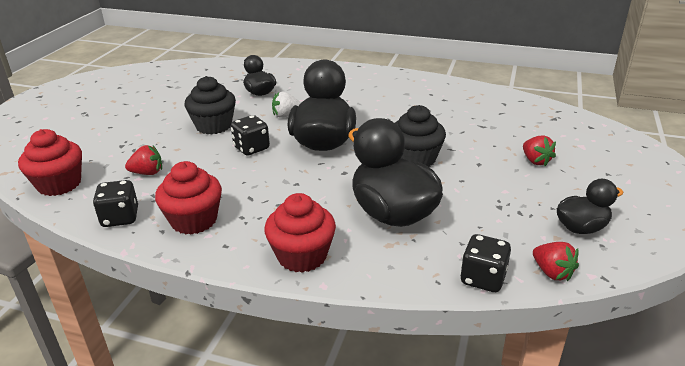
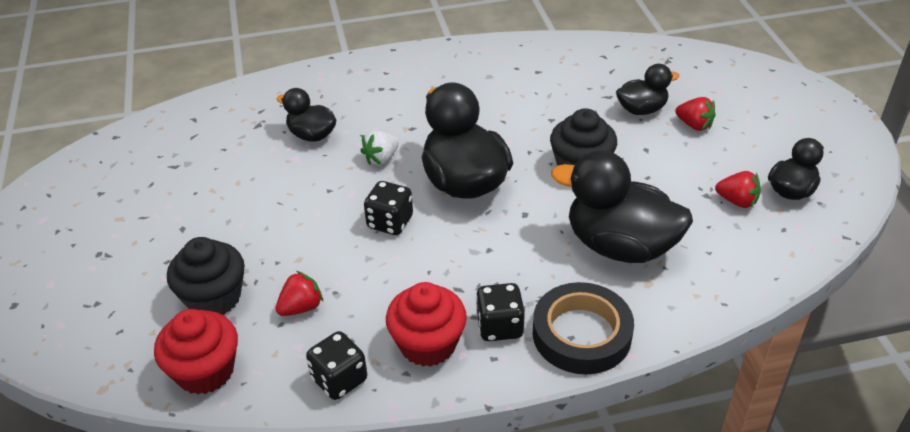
camera: 30 degrees left, 10 degrees up
black cupcake [184,76,236,135] -> black cupcake moved to [167,237,245,315]
red cupcake [264,193,336,273] -> black tape [532,282,634,374]
black dice [460,234,511,292] -> black dice moved to [476,283,525,341]
red strawberry [533,242,579,281] -> red strawberry moved to [715,171,761,208]
none -> black duck [616,64,680,115]

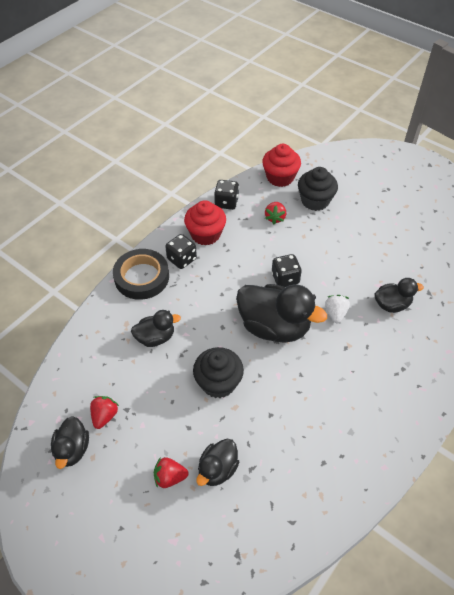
camera: 140 degrees right, 10 degrees up
black duck [551,150,693,263] -> black duck [131,310,181,347], size x0.54
red strawberry [715,171,761,208] -> red strawberry turned 120 degrees clockwise [90,396,119,429]

